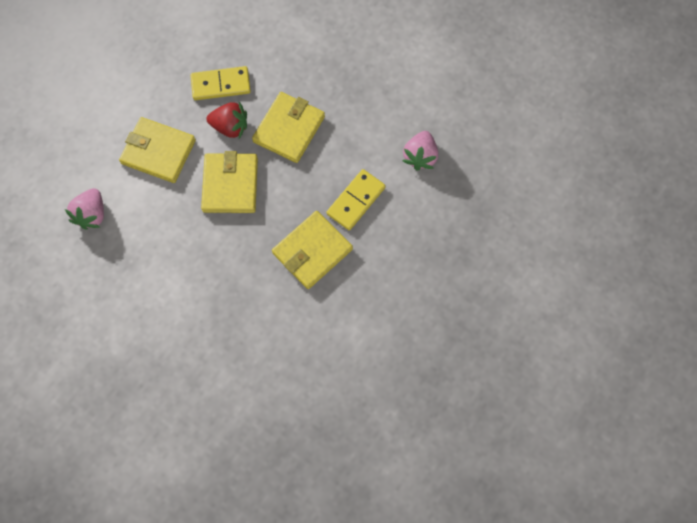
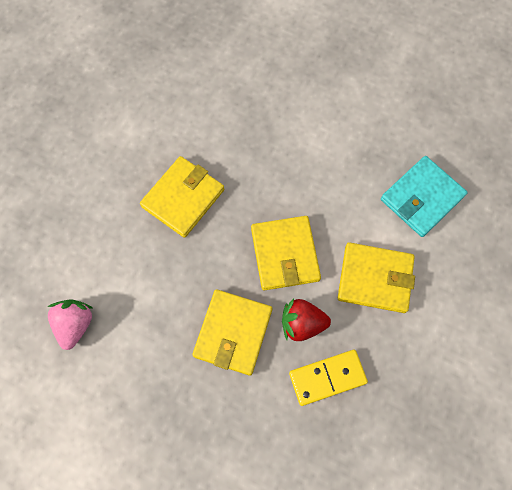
camera: 170 degrees right, 0 degrees up
pink strawberry [65,188,104,230] -> turquoise wallet [381,156,468,237]
yellow domino [327,169,385,230] -> none

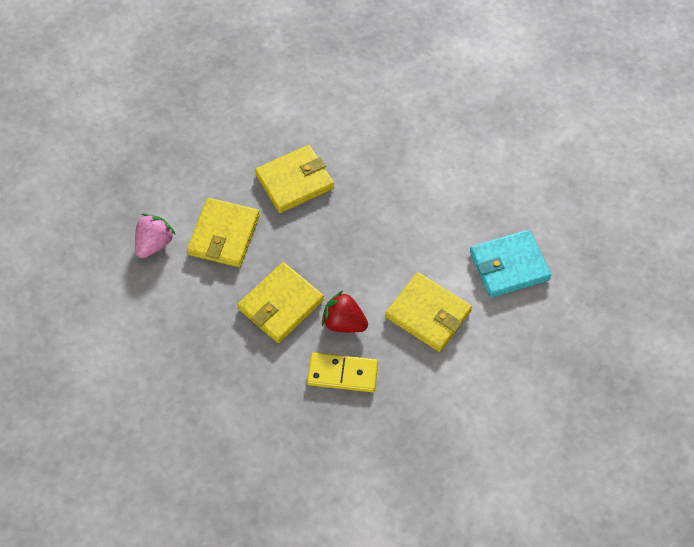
camera: 25 degrees right, 10 degrees down
yellow wallet [251,216,321,291] -> yellow wallet moved to [187,198,260,267]

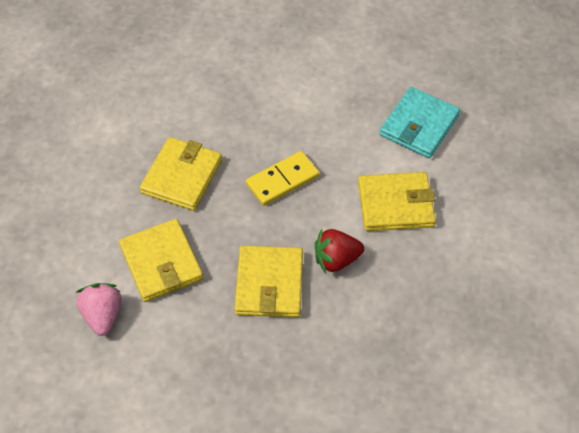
camera: 40 degrees left, 5 degrees down
yellow domino [307,352,378,392] -> yellow domino moved to [246,151,319,206]

